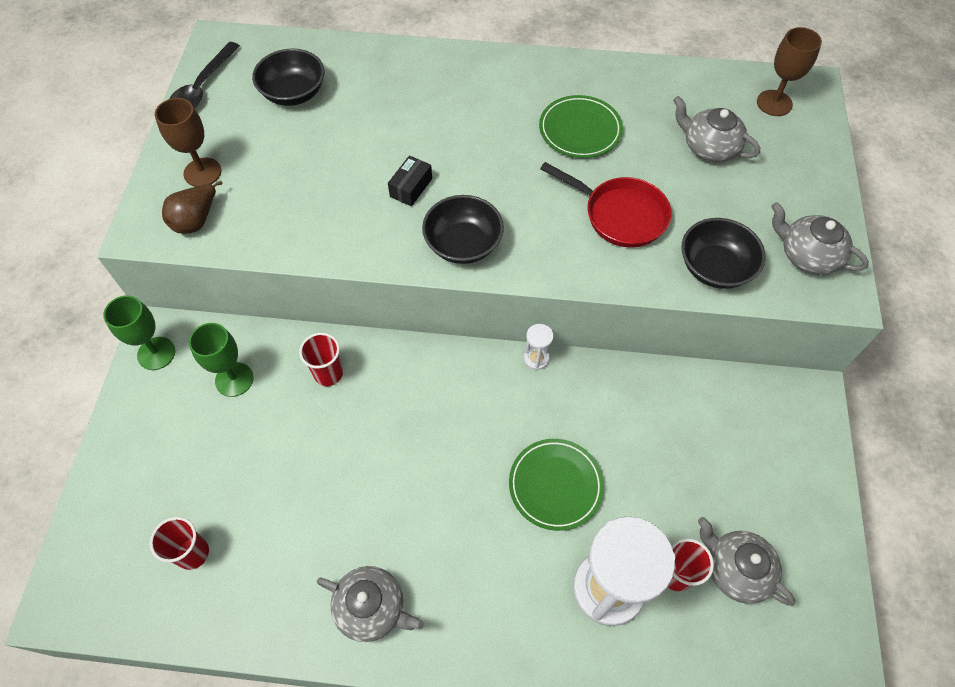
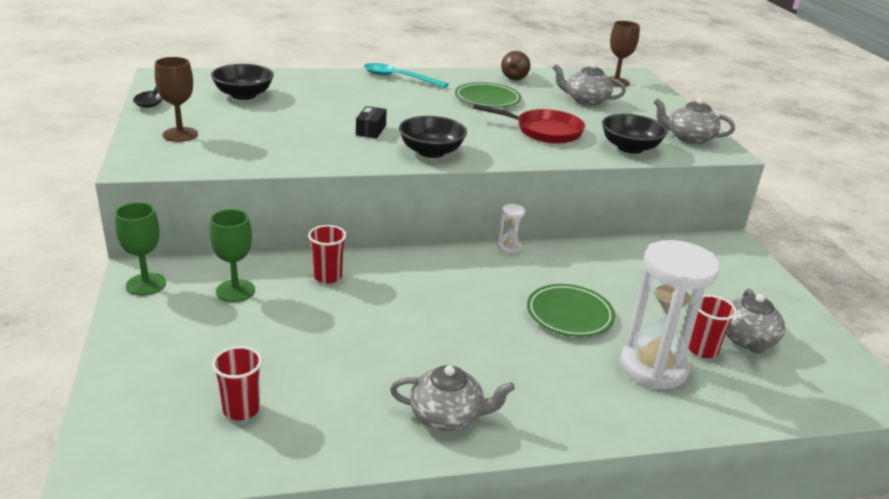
camera: 20 degrees left, 30 degrees down
brown pear [162,181,222,234] -> brown pear moved to [501,51,530,80]
grey teapot [698,517,795,606] -> grey teapot turned 105 degrees counterclockwise [726,289,785,354]
none -> turquoise spoon [364,63,449,88]

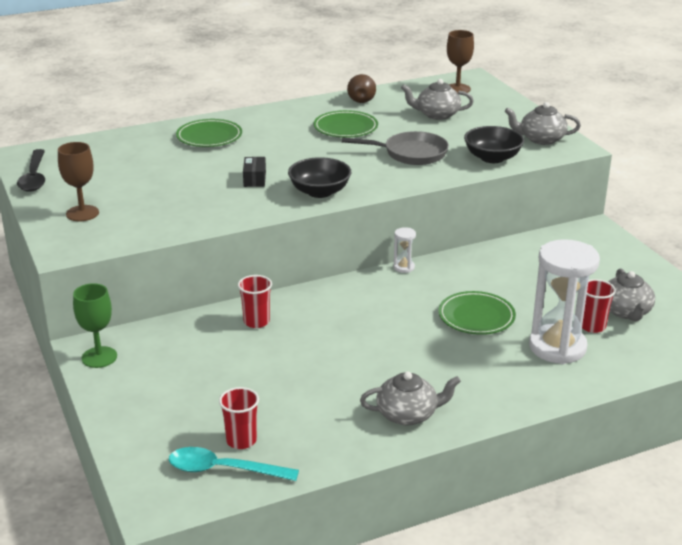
camera: 10 degrees left, 0 degrees up
green goblet [210,209,255,302] -> none
black bowl [211,64,274,100] -> none
turquoise spoon [364,63,449,88] -> turquoise spoon moved to [169,447,299,481]
red pan [473,104,585,143] -> grey pan [342,131,449,165]
none -> green plate [176,119,242,147]

